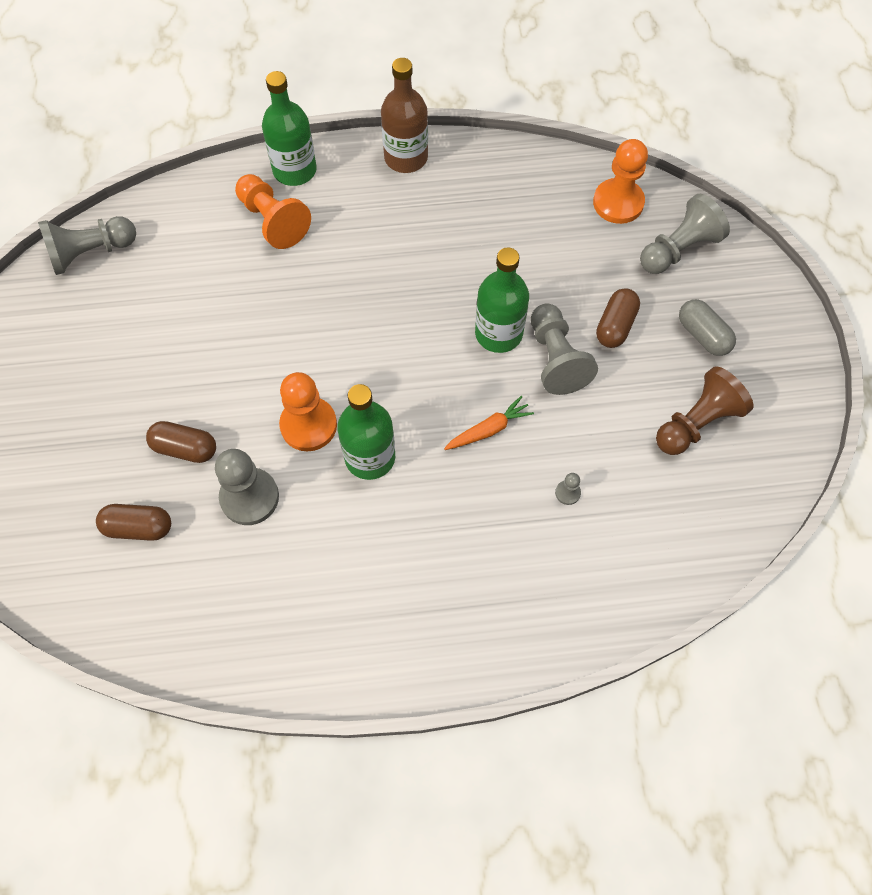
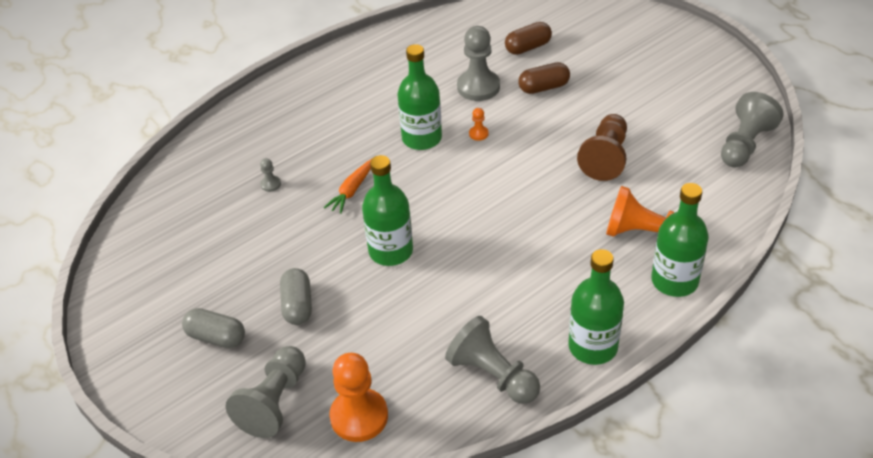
camera: 150 degrees right, 20 degrees down
orange pawn [279,372,337,451] -> orange pawn [469,108,489,141], size x0.43
brown bottle [381,58,428,173] -> green bottle [568,249,624,365]
grey pawn [531,304,598,395] -> grey pawn moved to [445,316,540,404]
brown capsule [596,288,640,348] -> grey capsule [280,268,312,325]
brown pawn [656,366,754,455] -> brown pawn moved to [577,114,627,181]

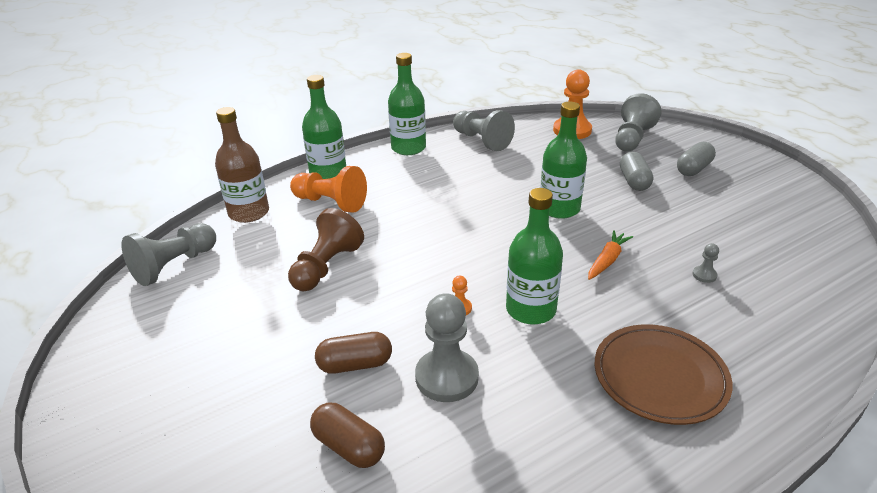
camera: 175 degrees left, 10 degrees down
grey capsule [182,308,245,348] -> grey capsule turned 75 degrees counterclockwise [677,142,716,176]
brown capsule [505,22,552,55] -> brown capsule turned 60 degrees clockwise [310,403,385,468]
none -> brown bottle [215,107,269,223]
none -> brown plate [595,324,732,425]

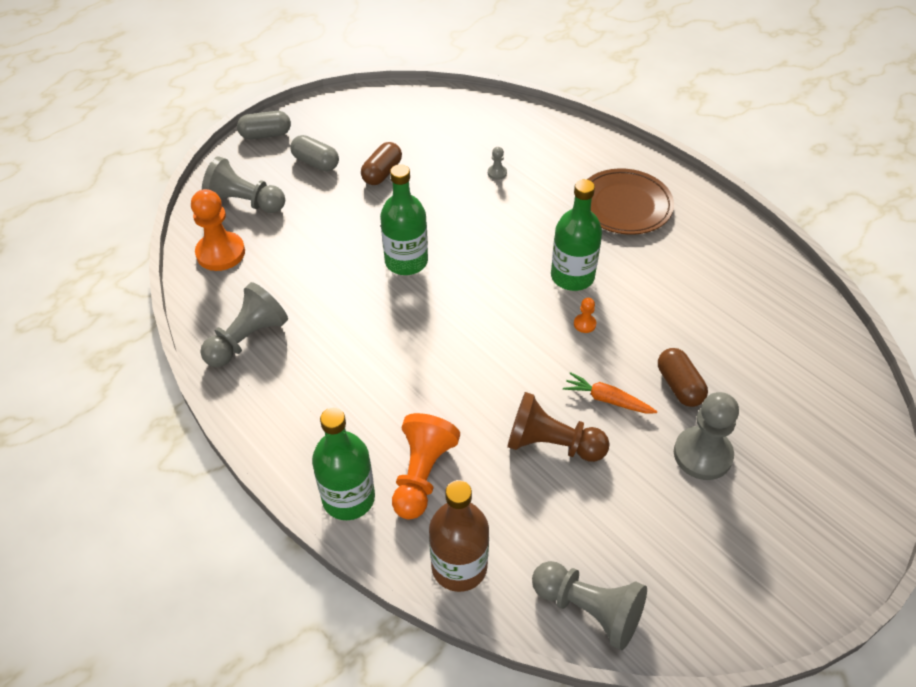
camera: 100 degrees left, 15 degrees up
brown capsule [310,403,385,468] -> brown capsule moved to [361,142,402,185]
green bottle [388,53,426,155] -> none
grey pawn [415,293,479,402] -> grey pawn moved to [674,392,739,480]
orange carrot [588,230,633,280] -> orange carrot moved to [563,372,658,414]
grey capsule [620,152,653,191] -> grey capsule moved to [237,111,291,139]

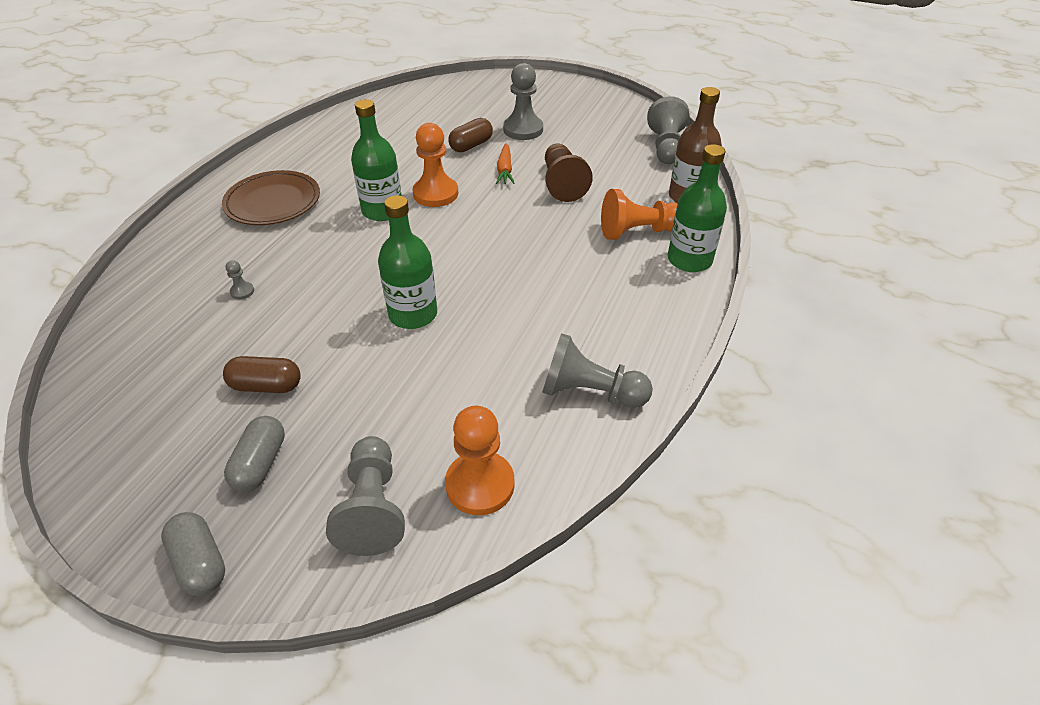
camera: 115 degrees left, 5 degrees down
orange pawn [574,298,596,333] -> orange pawn [412,123,458,207], size x2.31

